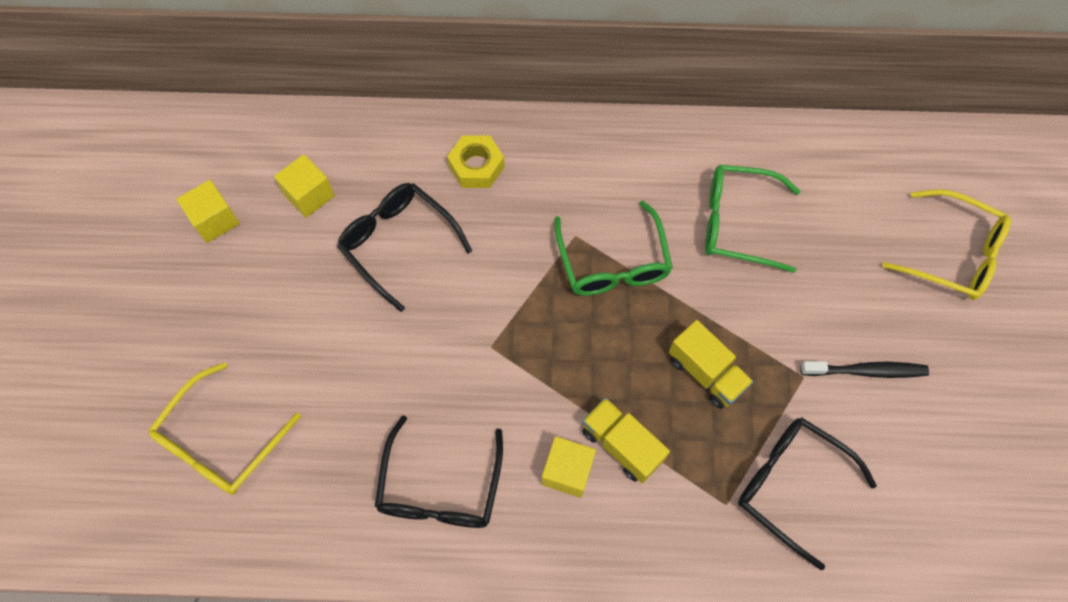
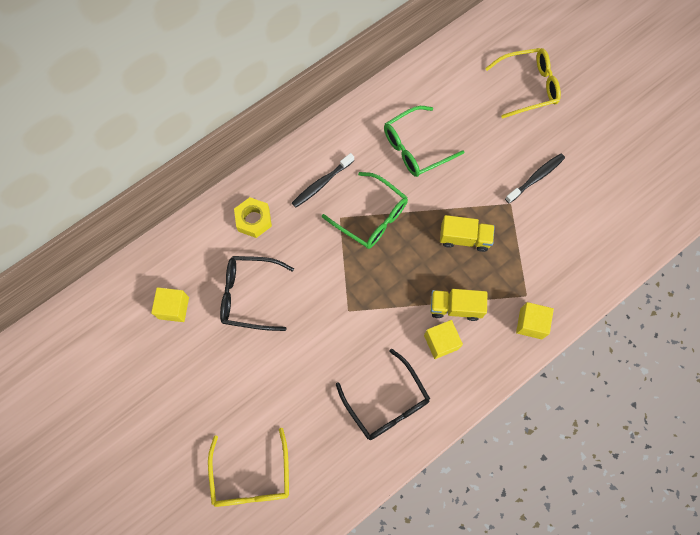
camera: 40 degrees left, 5 degrees up
yellow cube [176,180,240,243] -> yellow cube moved to [516,302,554,339]
black glasses [738,417,877,570] -> none
none -> black toothbrush [292,153,354,208]

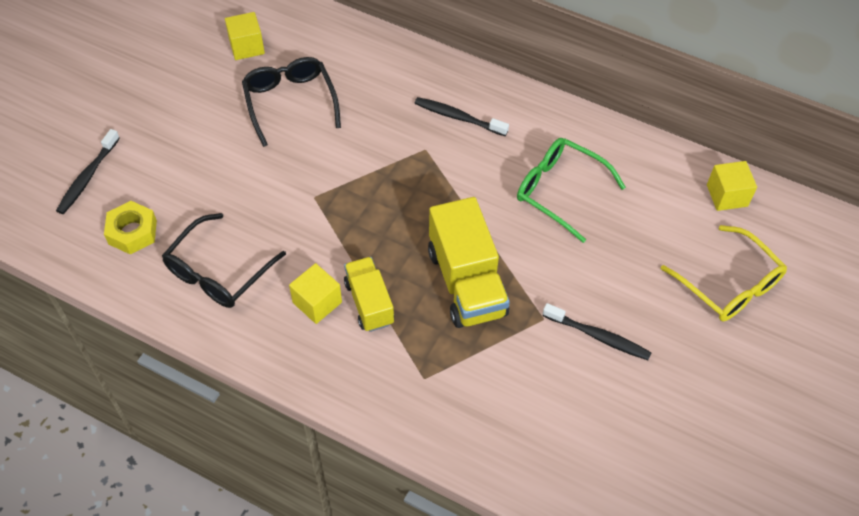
camera: 65 degrees right, 15 degrees down
yellow glasses [208,428,289,507] -> black toothbrush [56,129,120,214]
yellow nut [234,197,272,238] -> yellow nut moved to [104,201,157,254]
green glasses [322,172,408,249] -> none
yellow truck [440,215,495,252] -> yellow truck [428,197,510,328], size x1.62
yellow cube [516,302,554,339] -> yellow cube moved to [707,161,757,211]

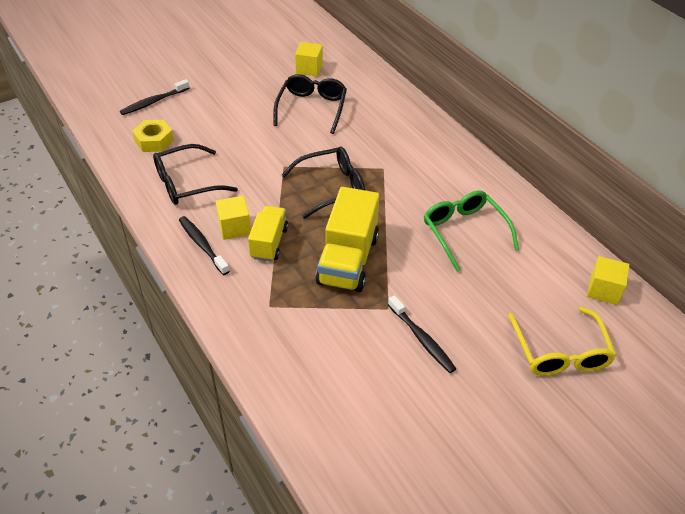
camera: 30 degrees right, 10 degrees down
black toothbrush [414,97,509,136] -> black toothbrush moved to [179,216,230,275]
none -> black glasses [282,147,365,219]

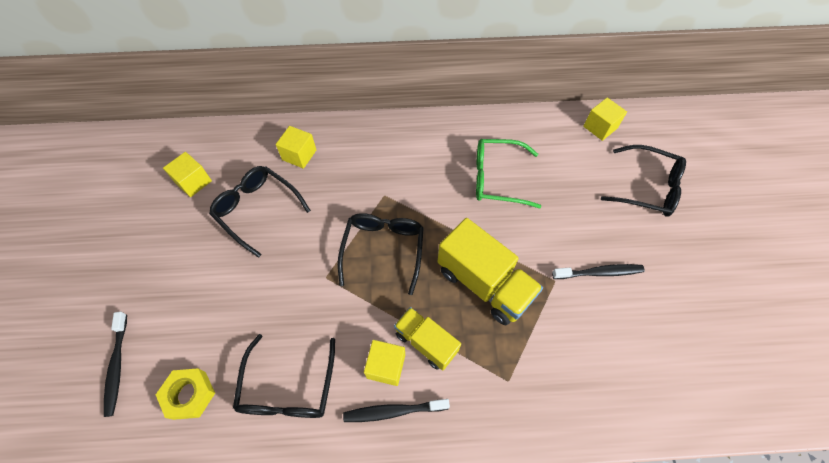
camera: 60 degrees left, 15 degrees up
yellow glasses [508,307,616,376] -> black glasses [601,145,686,217]
none -> yellow cube [276,126,316,169]

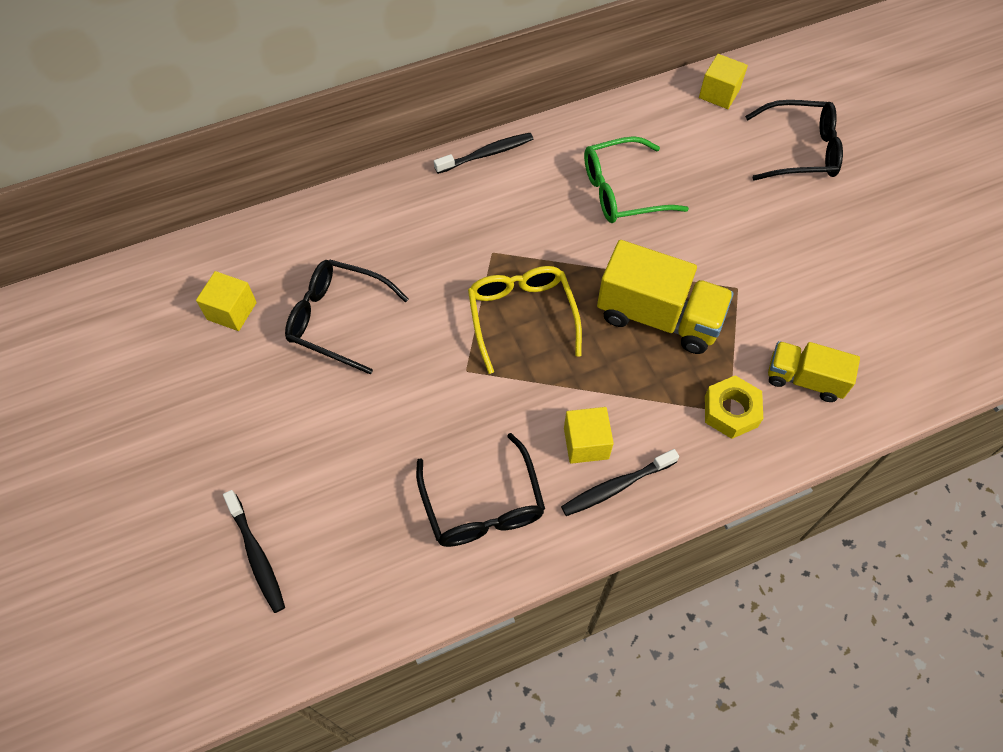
camera: 20 degrees left, 0 degrees up
yellow nut [156,368,215,420] -> yellow nut moved to [705,375,763,439]
yellow cube [276,126,316,169] -> none
black glasses [338,213,424,295] -> yellow glasses [468,266,582,374]
yellow truck [394,307,461,370] -> yellow truck moved to [768,341,860,402]
black toothbrush [552,264,645,279] -> black toothbrush moved to [434,133,533,174]

